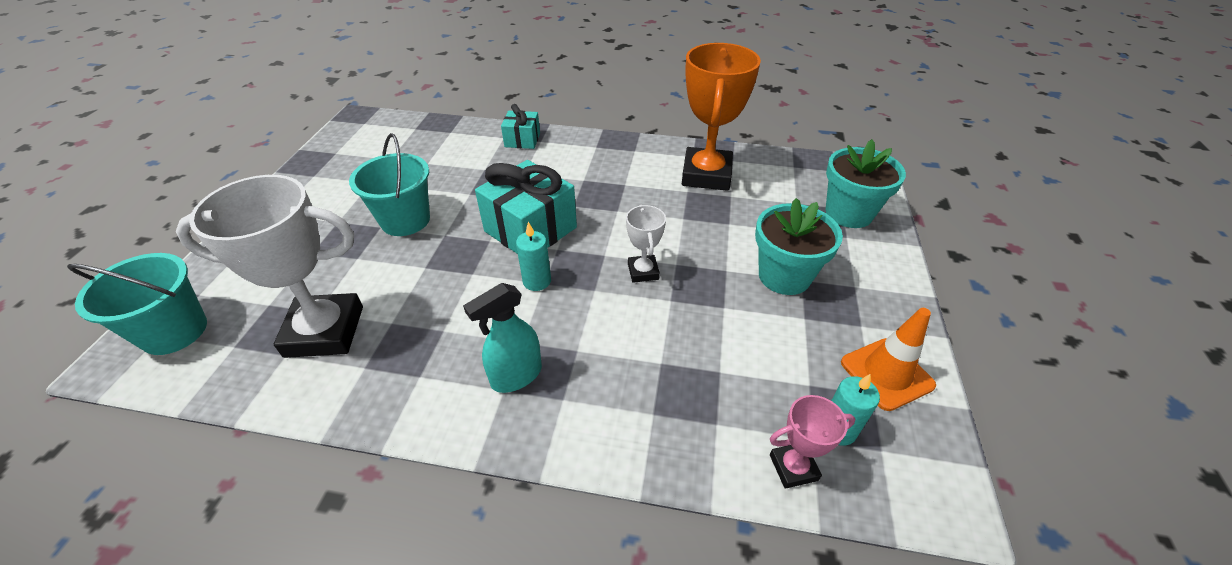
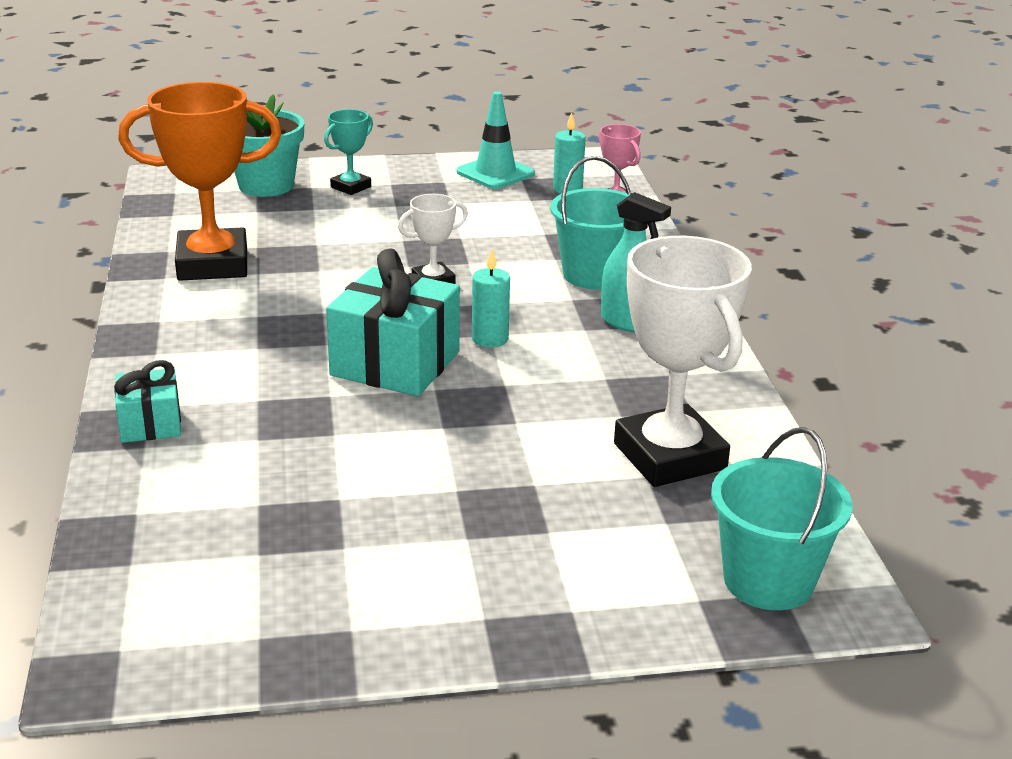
camera: 110 degrees left, 15 degrees down
turquoise bucket [349,133,430,236] -> turquoise bucket moved to [550,156,631,290]
turquoise flower pot [755,198,843,295] -> none
orange traffic cone [841,308,936,411] -> turquoise traffic cone [457,91,535,189]
none -> turquoise trophy [324,109,373,195]

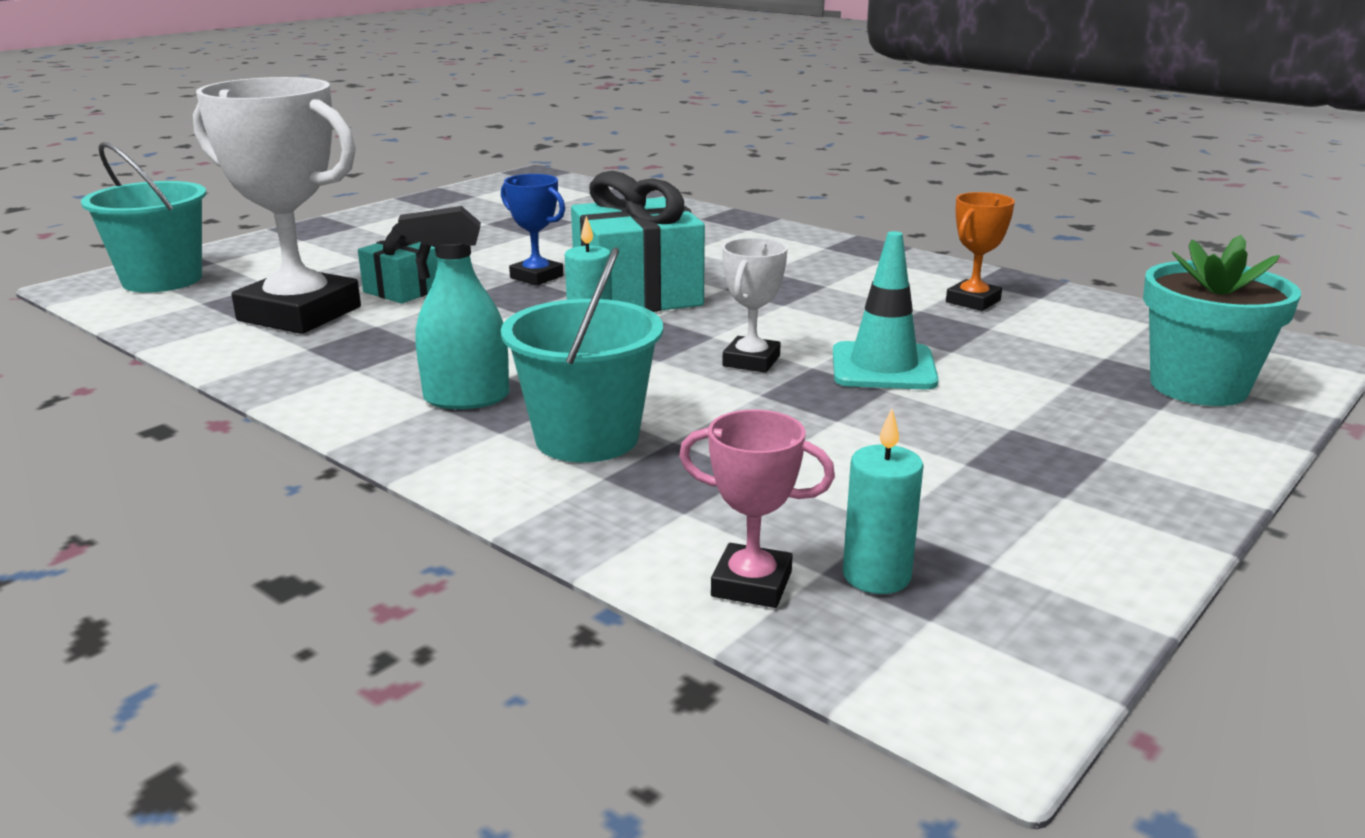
camera: 140 degrees right, 5 degrees down
turquoise gift [114,360,181,443] -> turquoise gift moved to [358,223,437,303]
orange trophy [118,82,282,281] -> orange trophy [946,192,1015,311], size x0.48
turquoise trophy [324,109,373,195] -> none
turquoise traffic cone [457,91,535,189] -> turquoise traffic cone moved to [833,231,939,389]
none -> blue trophy [501,174,565,286]

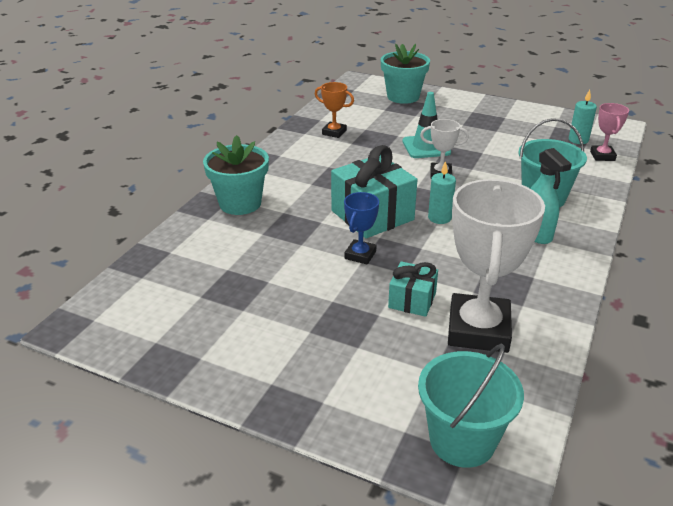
camera: 105 degrees left, 10 degrees up
none -> turquoise flower pot [203,135,269,215]

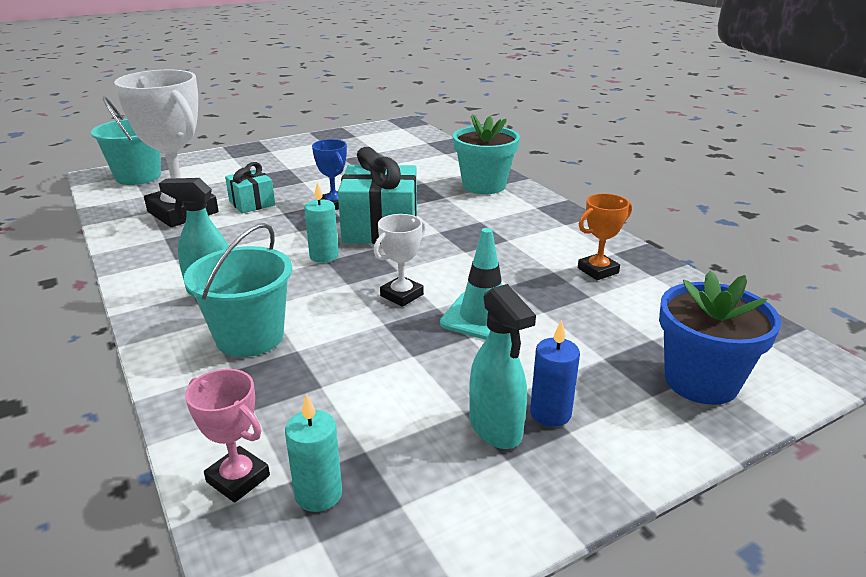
camera: 125 degrees right, 5 degrees down
turquoise flower pot [381,44,430,104] -> blue flower pot [659,270,781,405]
none -> turquoise spray bottle [469,284,536,449]
none -> blue candle [530,320,580,427]

